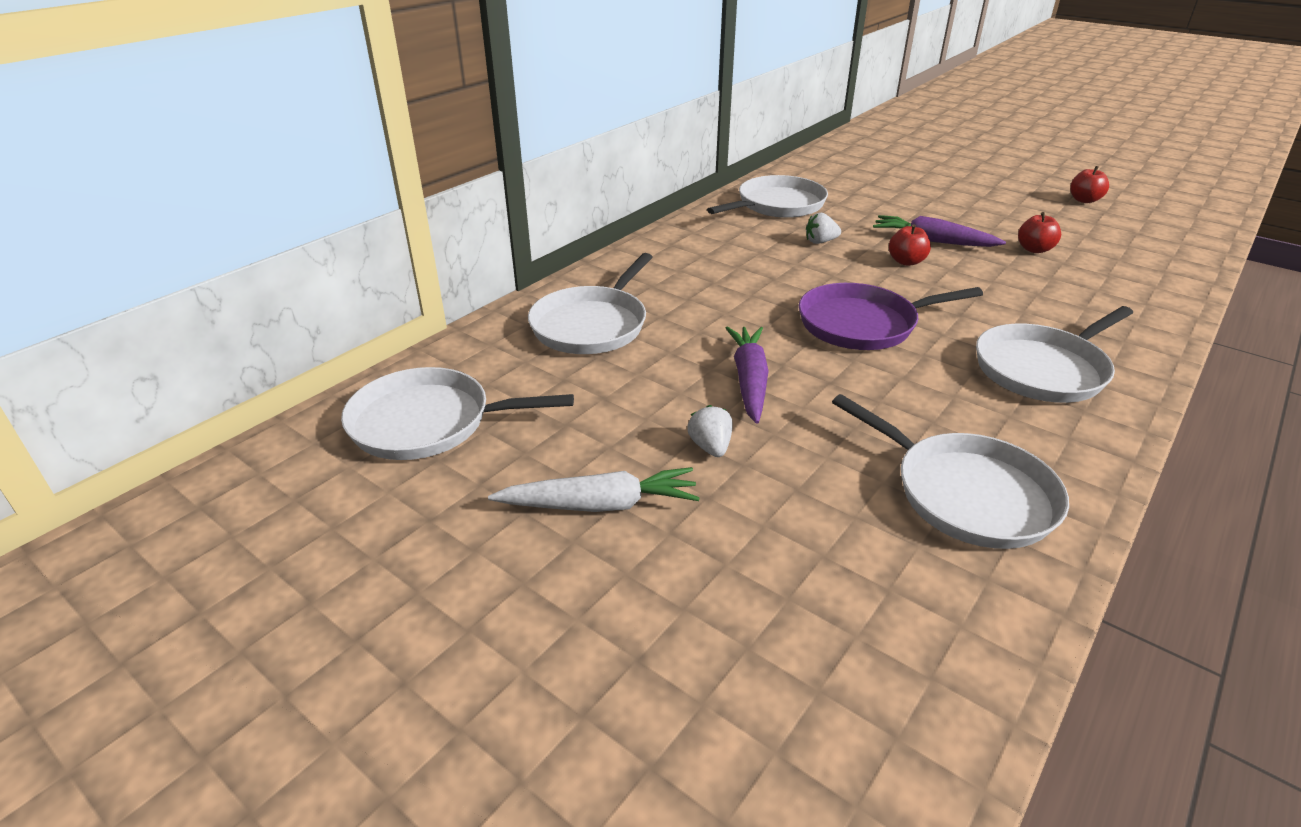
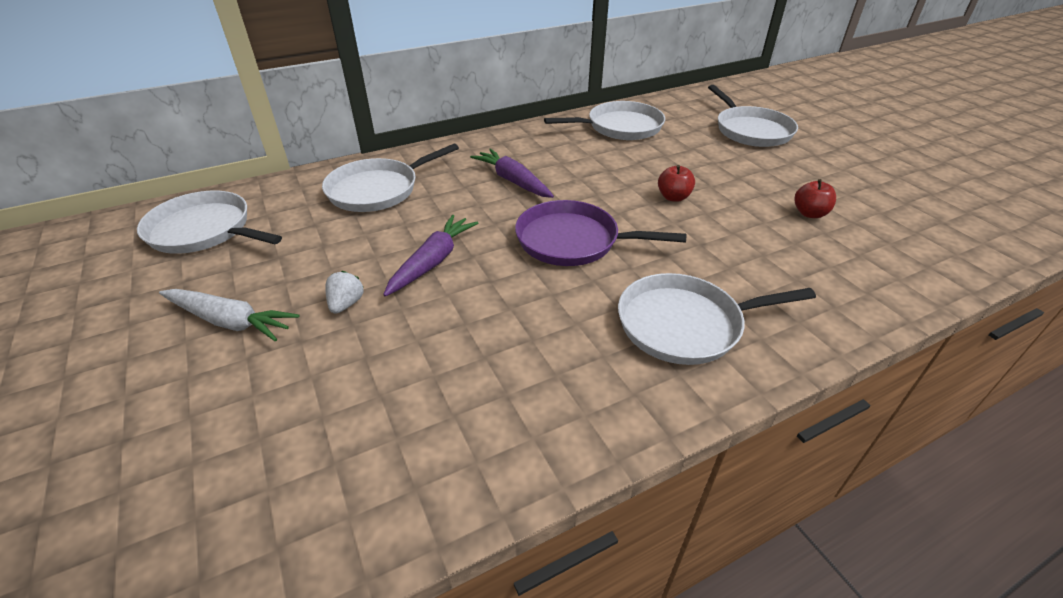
camera: 25 degrees right, 5 degrees up
white strawberry [806,213,841,244] -> none
white pan [832,394,1069,549] -> white pan moved to [708,85,798,147]
purple carrot [873,215,1006,247] -> purple carrot moved to [470,149,554,198]
red apple [1070,166,1109,203] -> none

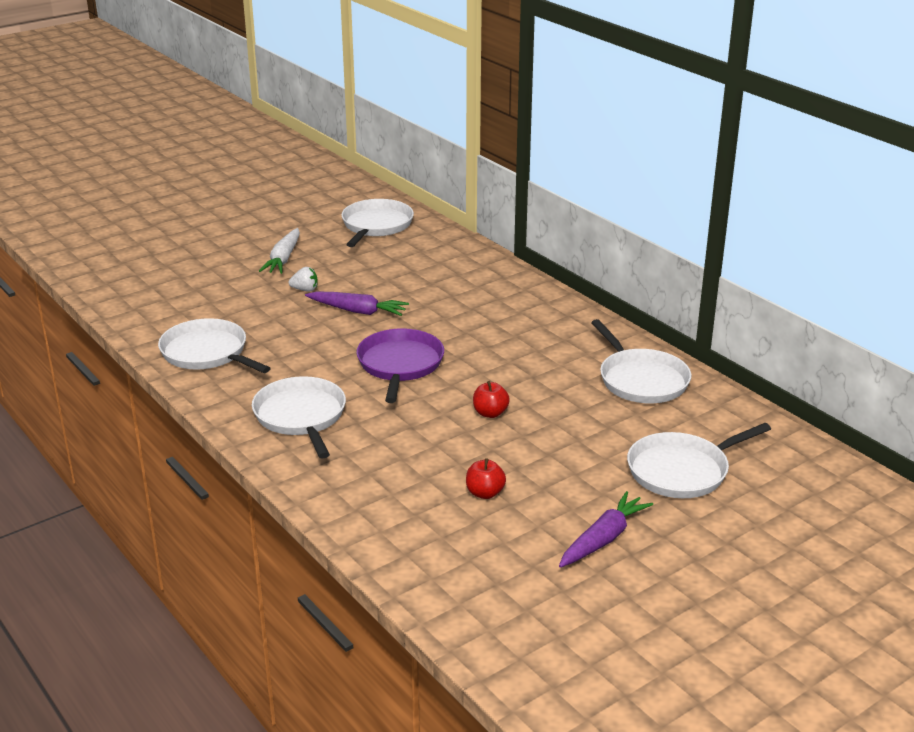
camera: 80 degrees right, 10 degrees down
white pan [322,144,459,212] -> white pan moved to [158,318,271,373]
purple carrot [470,149,554,198] -> purple carrot moved to [559,491,653,568]

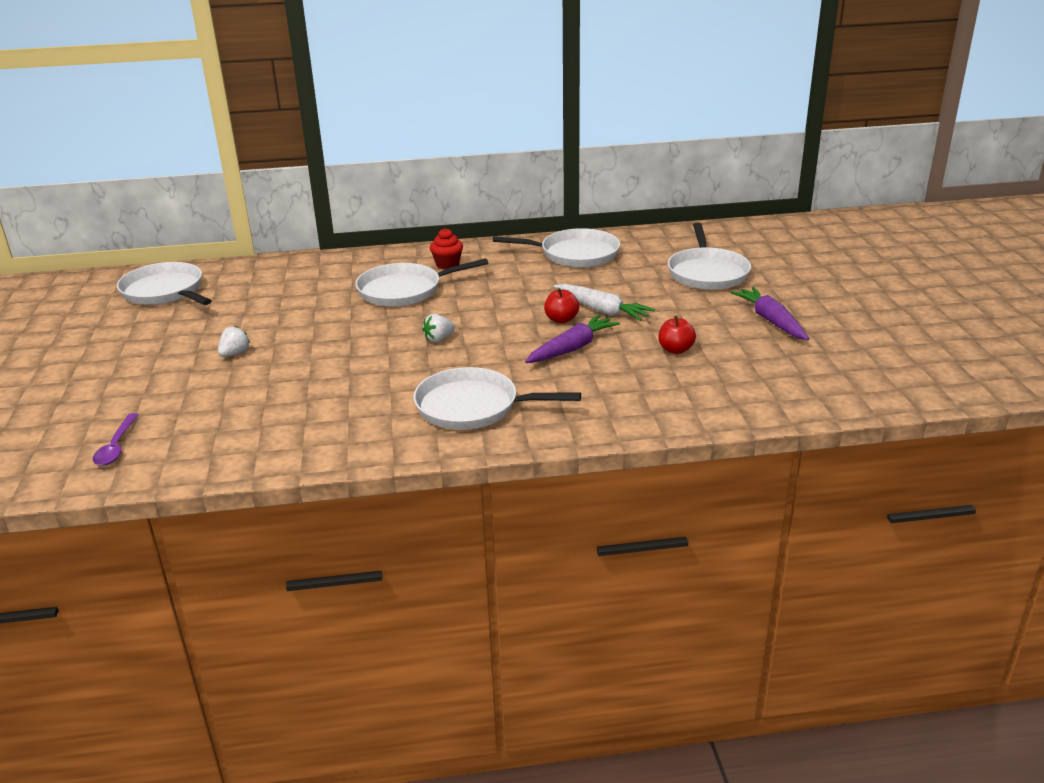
camera: 60 degrees left, 0 degrees up
white pan [158,318,271,373] -> white pan moved to [355,259,488,307]
white carrot [259,228,300,274] -> white carrot moved to [554,284,655,321]
purple carrot [305,291,409,316] -> purple carrot moved to [525,314,620,363]
purple pan [356,329,444,403] -> white strawberry [422,314,455,343]
none -> purple spoon [93,413,139,466]
none -> red cupcake [430,228,463,269]

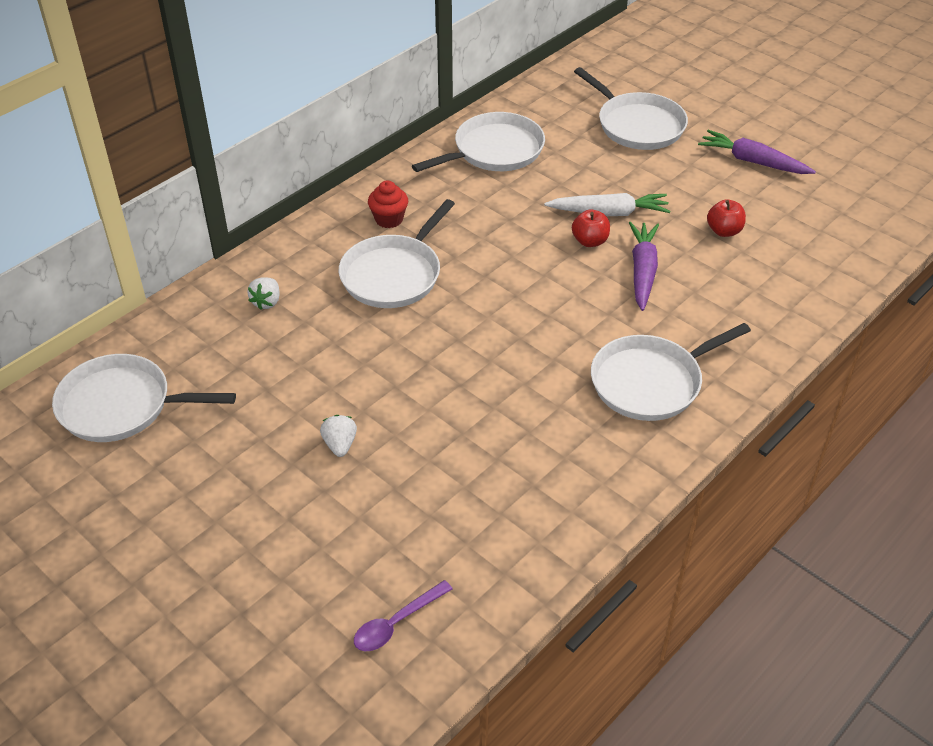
camera: 40 degrees left, 15 degrees up
purple spoon [93,413,139,466] -> purple spoon turned 90 degrees clockwise [354,580,453,651]
white strawberry [422,314,455,343] -> white strawberry moved to [247,277,280,310]

